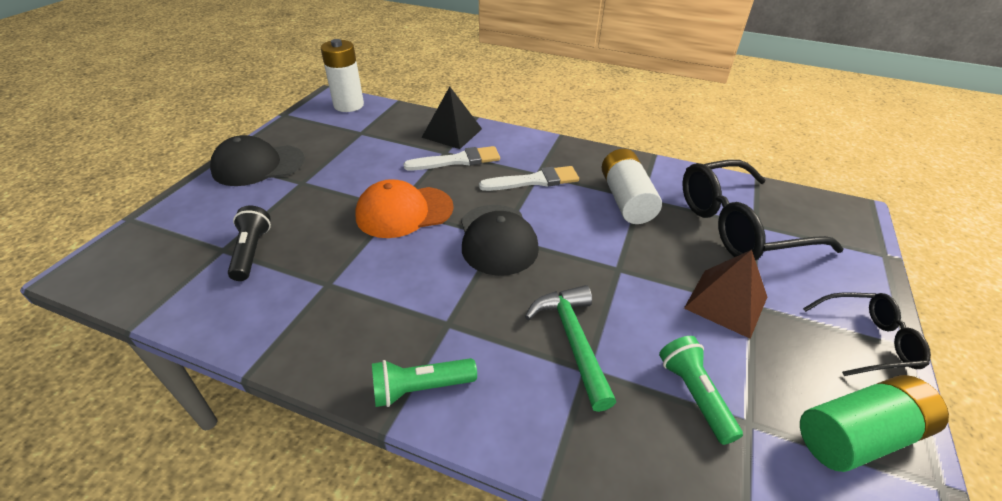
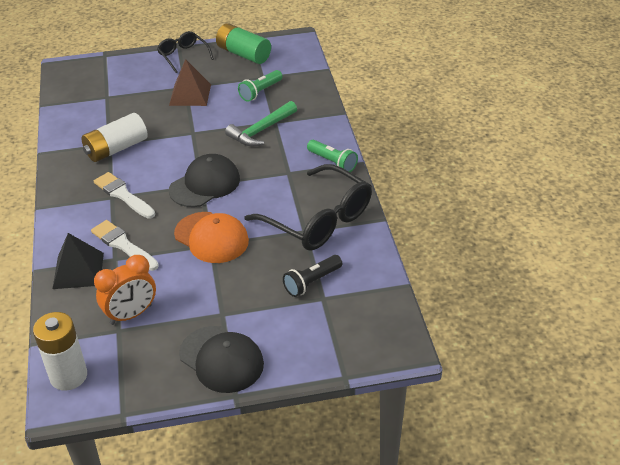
camera: 120 degrees left, 0 degrees up
black glasses [682,160,844,260] -> black glasses moved to [245,164,372,251]
none -> orange clock [94,255,156,325]

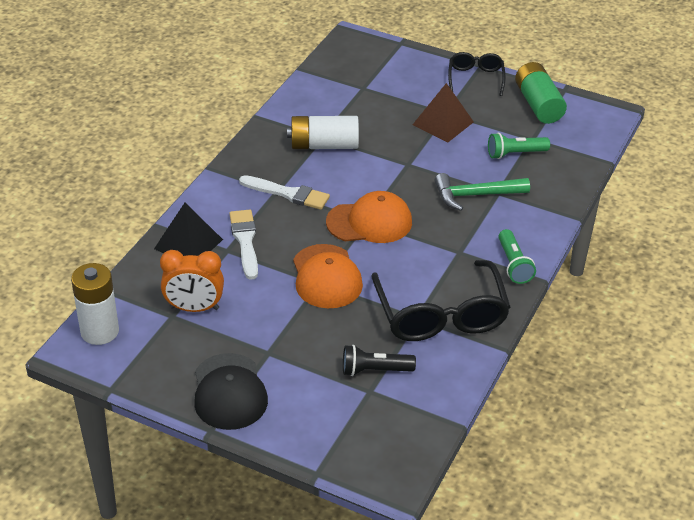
camera: 35 degrees right, 0 degrees up
white brush [94,172,155,219] -> white brush turned 120 degrees clockwise [239,175,330,210]
black cap [169,154,240,207] -> orange cap [326,191,412,243]

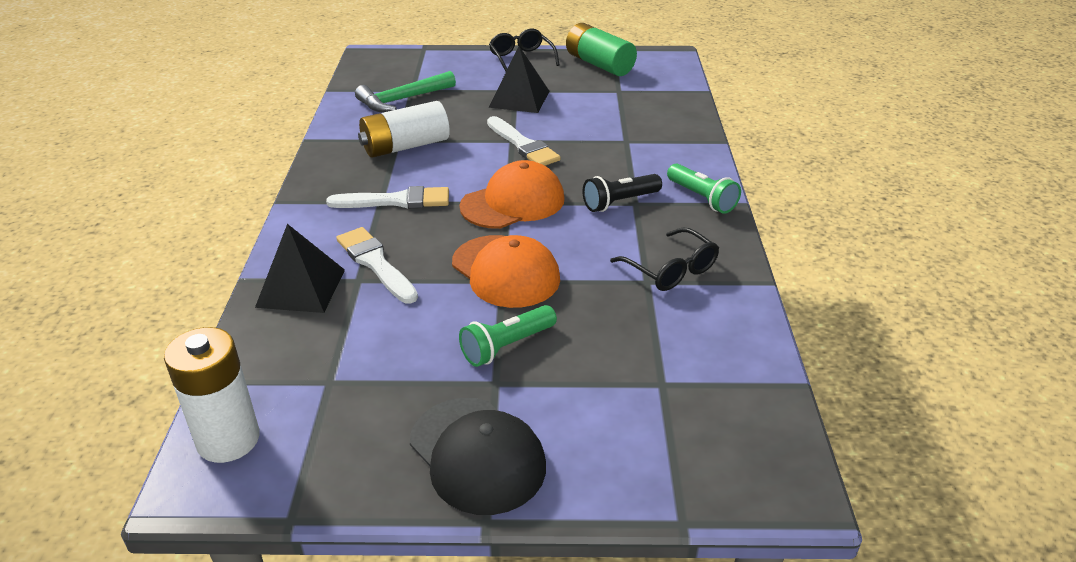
camera: 25 degrees left, 5 degrees down
orange clock [160,250,224,312] -> none
black flashlight [343,345,416,376] -> black flashlight moved to [582,174,662,212]
black glasses [372,260,510,341] -> black glasses [610,228,719,291], size x0.54
brown pyramid [413,83,474,143] -> black pyramid [489,46,550,113]
green hammer [435,173,530,211] -> green hammer moved to [355,71,456,112]
green flashlight [488,133,550,159] -> green flashlight moved to [459,305,557,367]
none -> white brush [487,116,561,166]

